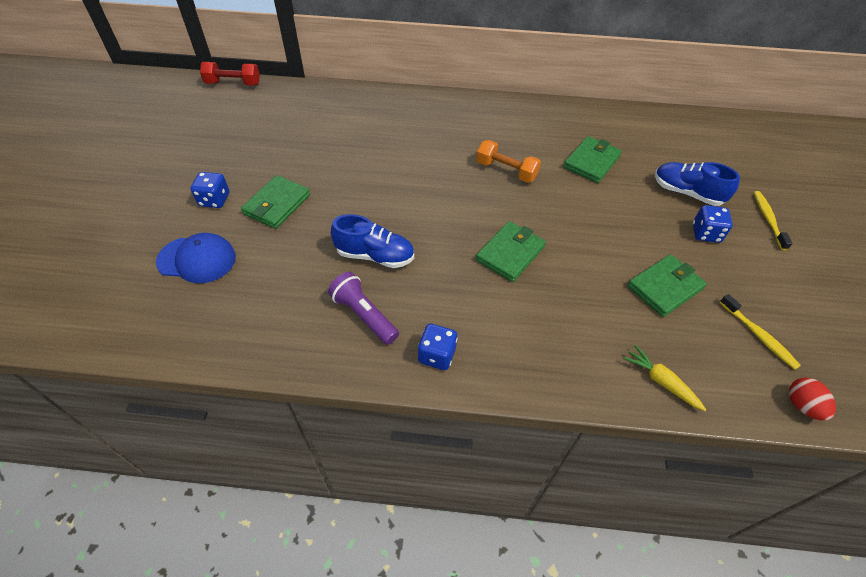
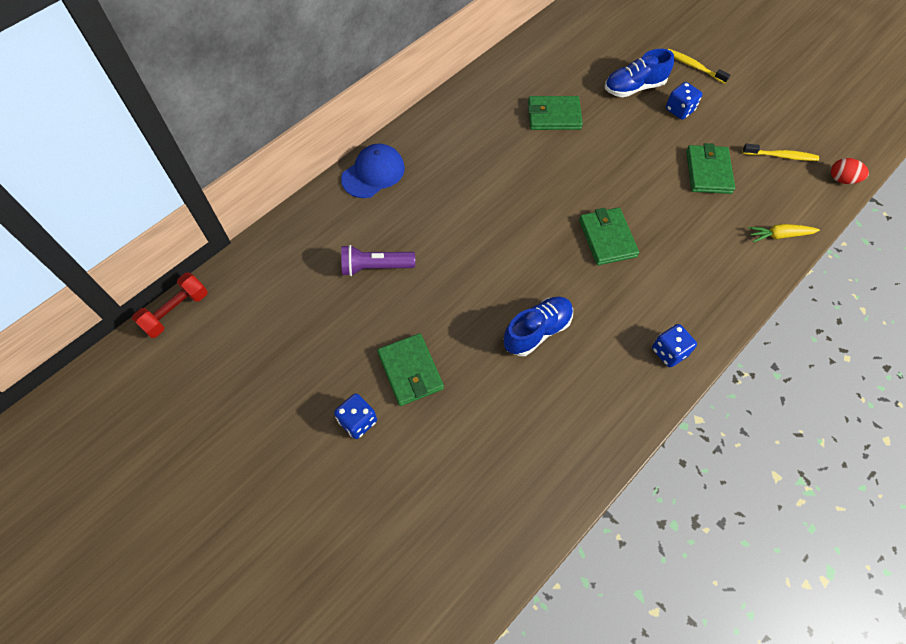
camera: 50 degrees left, 10 degrees up
blue cap [156,233,236,283] -> blue cap moved to [341,144,405,198]
purple flashlight [328,272,399,345] -> purple flashlight moved to [341,245,415,276]
orange dumbbell [476,140,541,183] -> none
green wallet [563,136,622,183] -> green wallet turned 75 degrees counterclockwise [528,96,583,130]

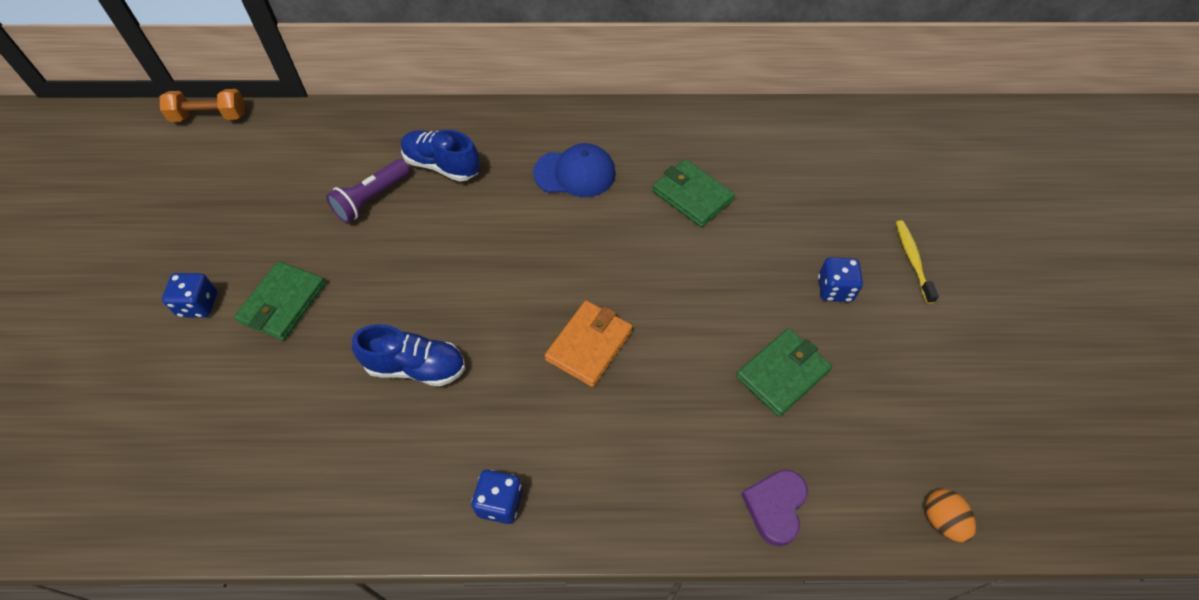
camera: 45 degrees right, 5 degrees down
red dumbbell [132,272,208,338] -> orange dumbbell [160,89,245,122]
blue cap [341,144,405,198] -> blue cap moved to [533,143,616,197]
purple flashlight [341,245,415,276] -> purple flashlight turned 90 degrees counterclockwise [326,159,410,223]
green wallet [579,207,639,265] -> orange wallet [545,300,633,387]
blue shoe [605,49,674,97] -> blue shoe moved to [401,130,480,182]
yellow toothbrush [742,144,819,161] -> none
yellow carrot [748,224,820,242] -> purple heart [741,470,808,547]
red egg [831,158,869,184] -> orange egg [925,489,976,543]

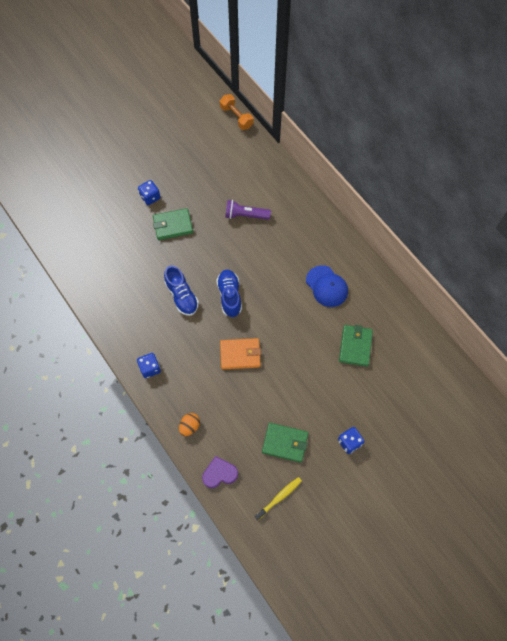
camera: 55 degrees right, 10 degrees up
blue shoe [401,130,480,182] -> blue shoe moved to [216,270,242,317]
yellow toothbrush [896,220,939,304] -> yellow toothbrush moved to [255,477,302,520]
orange egg [925,489,976,543] -> orange egg moved to [179,413,200,436]

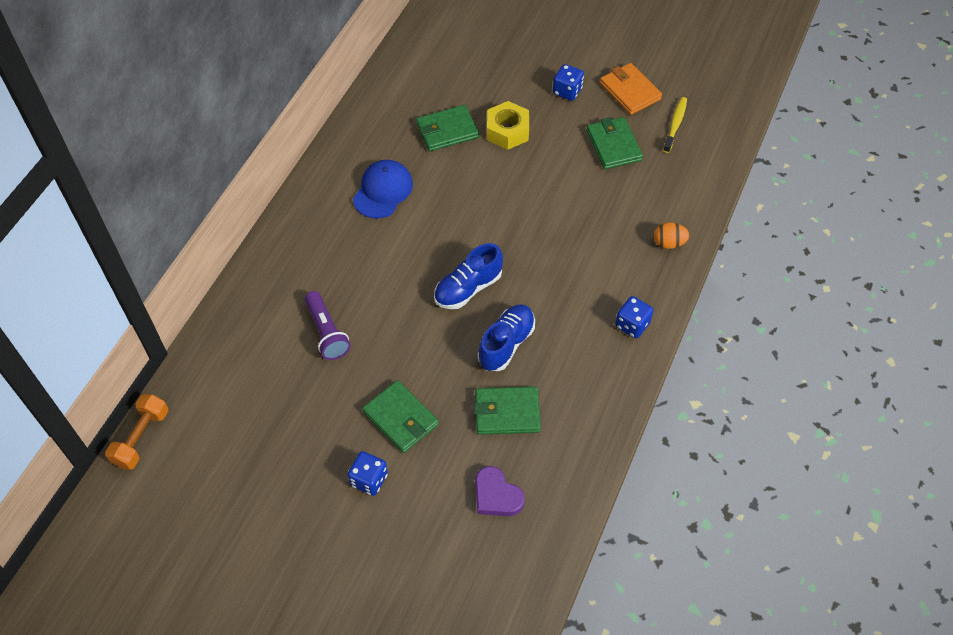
camera: 120 degrees left, 10 degrees down
purple heart [202,456,238,488] -> purple heart moved to [475,466,525,516]
orange wallet [220,338,261,370] -> orange wallet moved to [600,63,662,115]
yellow toothbrush [255,477,302,520] -> yellow toothbrush turned 90 degrees clockwise [663,97,687,153]
none -> green wallet [474,387,541,435]
none -> yellow nut [487,101,529,150]

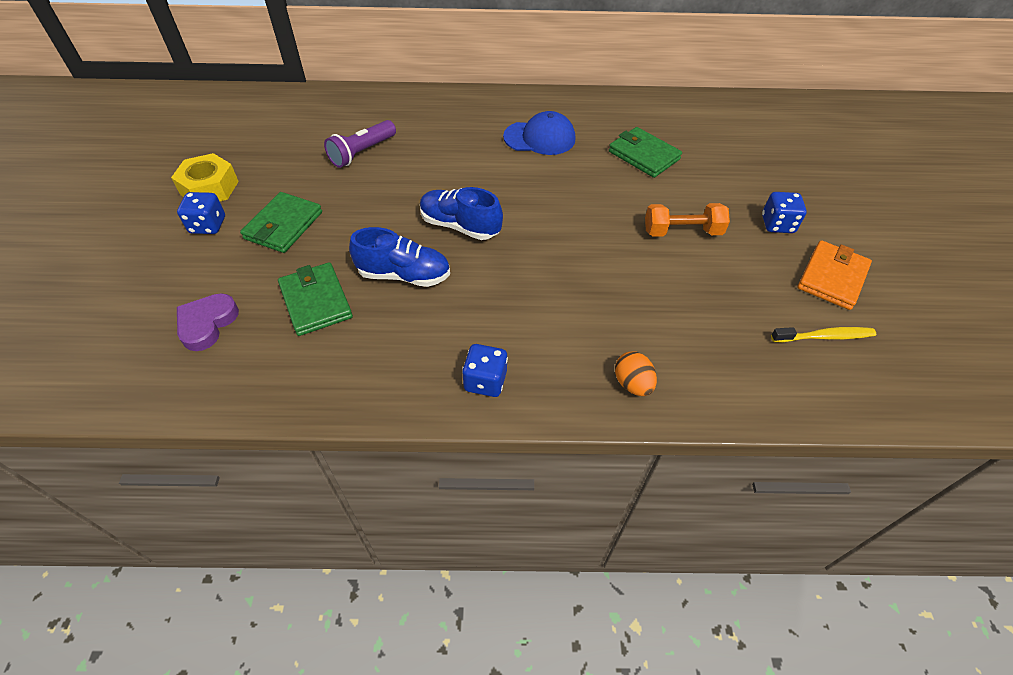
camera: 65 degrees right, 5 degrees down
orange dumbbell [105,394,168,470] -> orange dumbbell moved to [645,203,730,237]
yellow nut [487,101,529,150] -> yellow nut moved to [171,153,239,201]
green wallet [586,117,643,169] -> none

